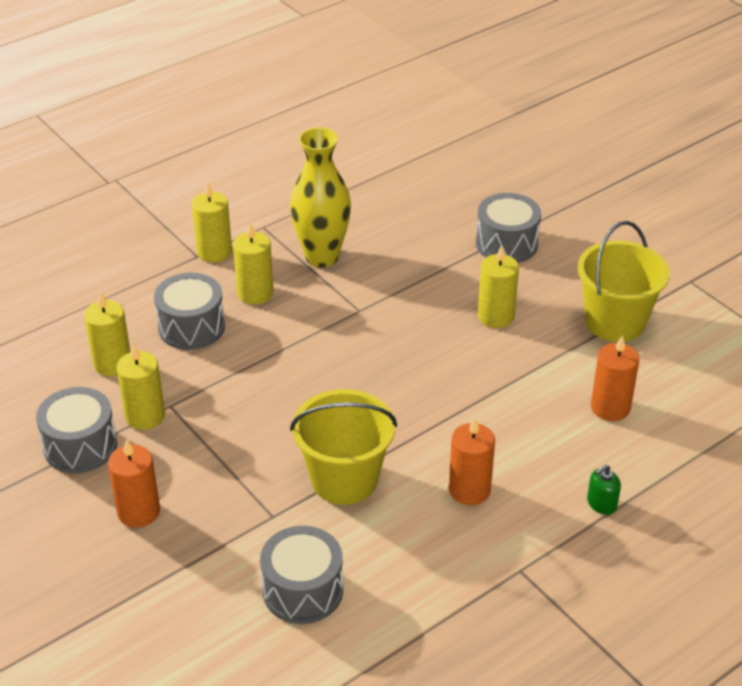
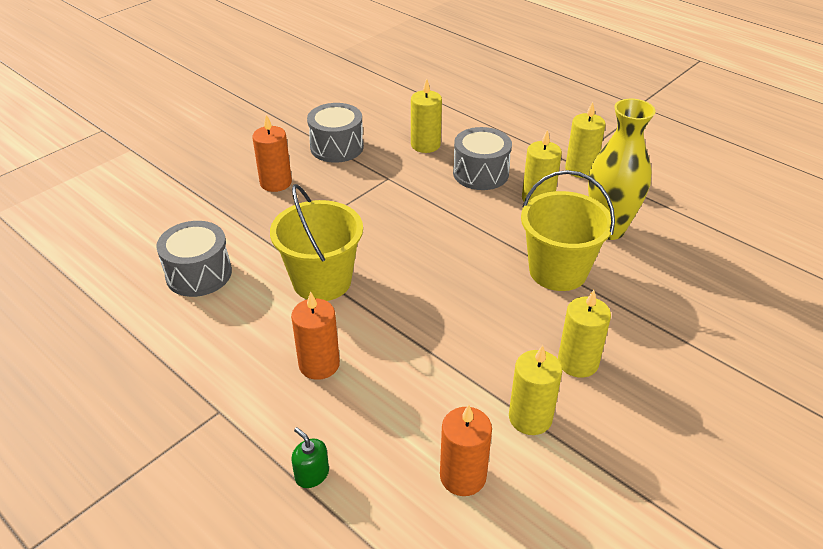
camera: 80 degrees right, 0 degrees up
yellow candle [116,344,165,430] -> yellow candle moved to [509,345,562,435]
grey drum [476,193,541,263] -> none
yellow bucket [577,221,670,342] -> yellow bucket moved to [521,170,615,291]

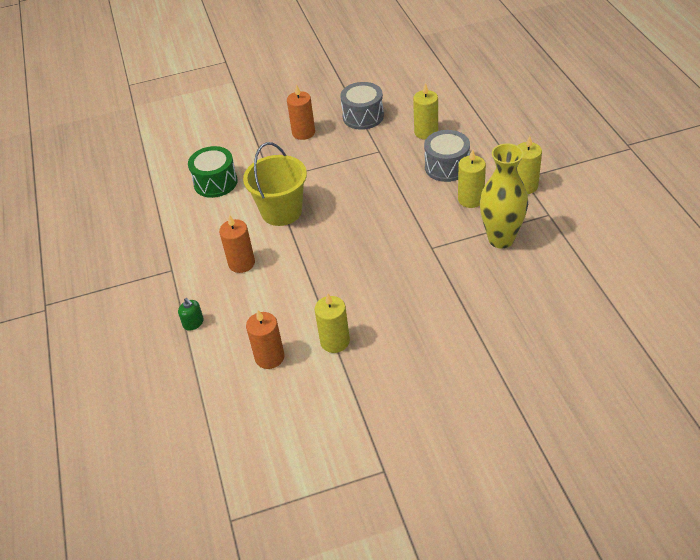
camera: 35 degrees right, 5 degrees up
grey drum [156,221,232,297] -> green drum [188,146,238,198]
green soap dispenser [292,427,329,488] -> green soap dispenser turned 150 degrees clockwise [178,298,204,330]
yellow bucket [521,170,615,291] -> none
yellow candle [558,290,611,378] -> none

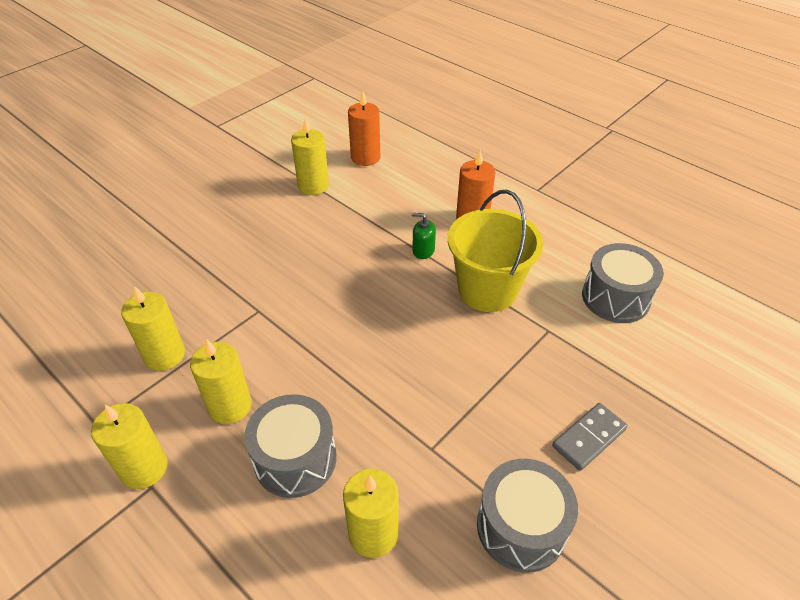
camera: 145 degrees right, 0 degrees up
green soap dispenser [178,298,204,330] -> green soap dispenser moved to [412,213,436,259]
green drum [188,146,238,198] -> grey drum [582,243,664,323]
orange candle [287,84,315,140] -> grey domino [552,403,628,471]
yellow vase [480,143,528,248] -> yellow candle [121,286,185,371]

